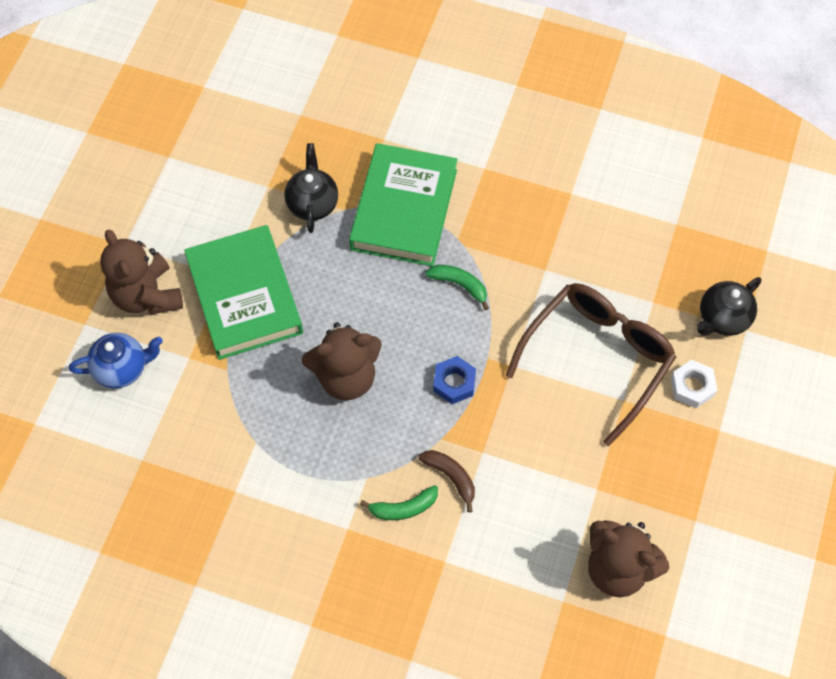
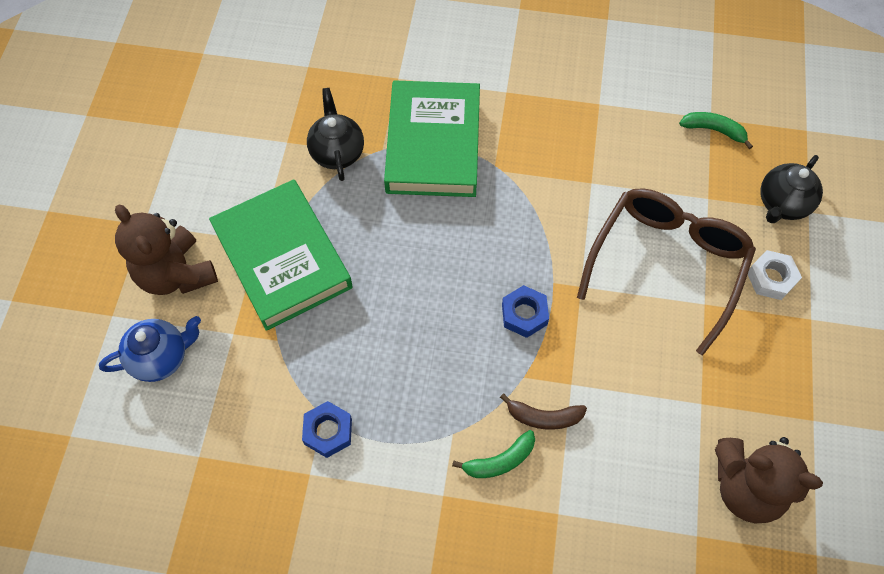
camera: 10 degrees left, 0 degrees up
brown teddy bear [302,322,382,400] -> none
brown banana [418,450,475,513] -> brown banana turned 150 degrees clockwise [500,394,587,430]
green banana [426,265,489,310] -> green banana moved to [679,112,753,149]
none -> blue nut [302,401,352,458]

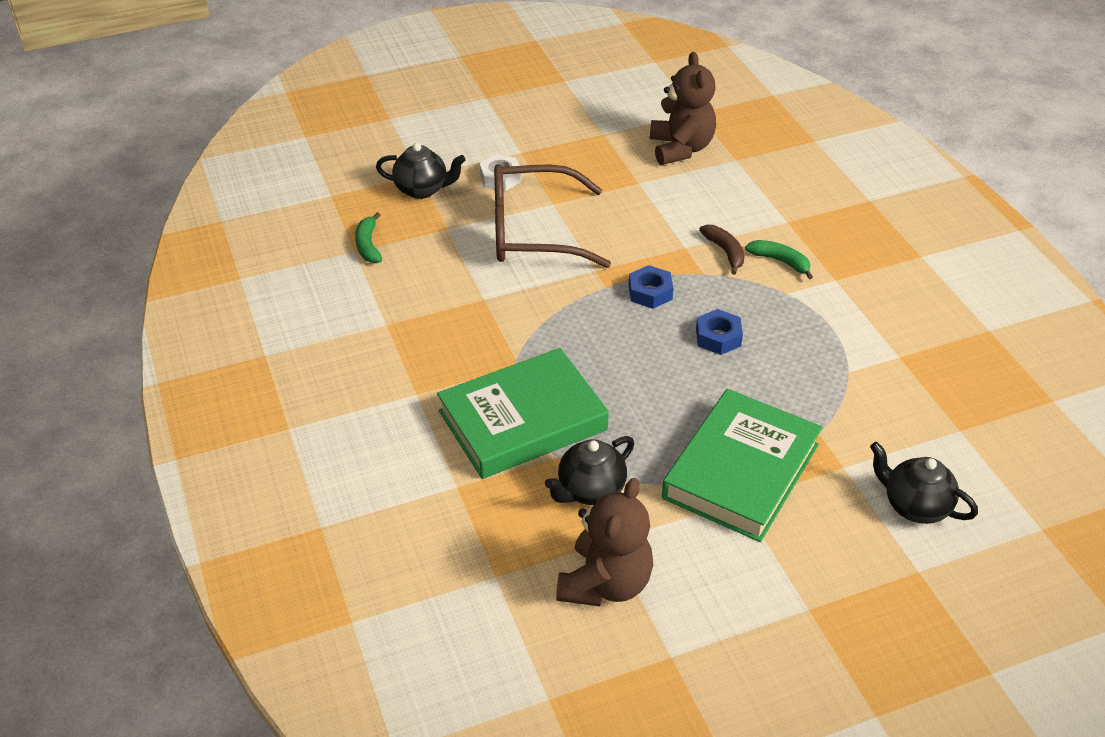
camera: 120 degrees left, 20 degrees down
blue teapot [99,316,201,382] -> black teapot [870,442,978,524]
brown teddy bear [115,205,218,295] -> brown teddy bear moved to [556,478,653,606]
blue nut [302,401,352,458] -> blue nut moved to [696,309,743,355]

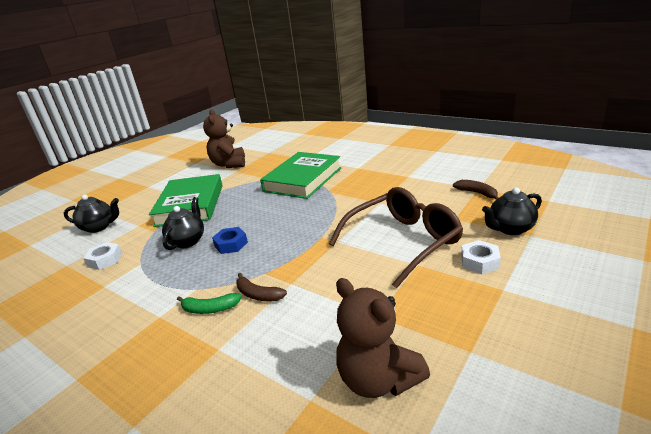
camera: 150 degrees right, 15 degrees down
green banana [355,212,382,263] -> brown banana [453,180,499,200]
black teapot [545,436,634,505] -> black teapot moved to [162,197,204,250]
blue nut [629,265,673,309] -> none
none -> white nut [83,242,122,270]

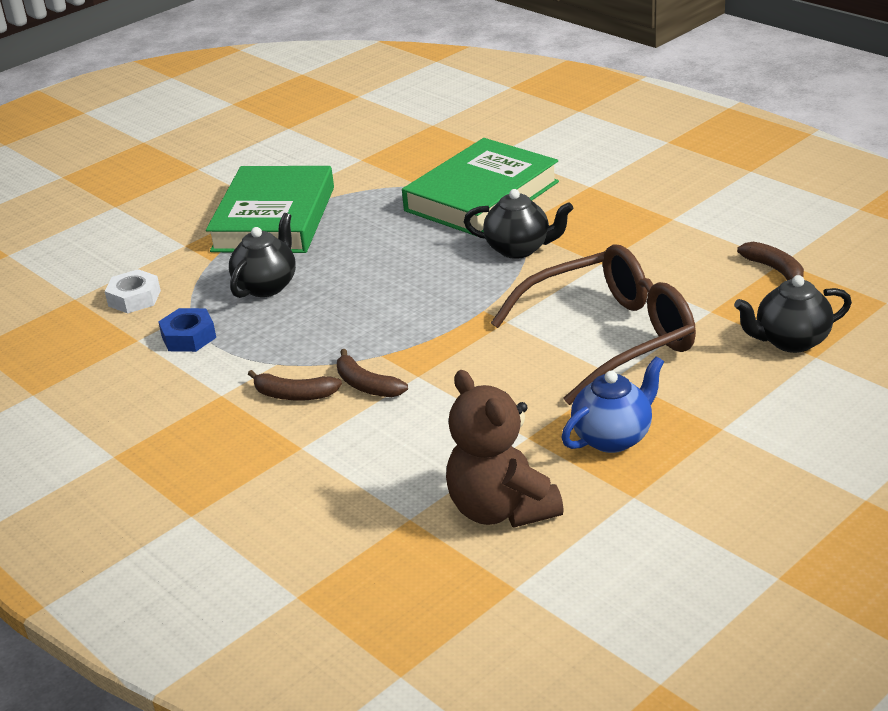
camera: 10 degrees right, 5 degrees up
black teapot [64,195,119,233] -> black teapot moved to [464,189,573,259]
green banana [177,293,242,314] -> brown banana [248,370,342,401]
brown teddy bear [203,109,245,168] -> none
blue nut [212,227,248,254] -> blue nut moved to [158,308,216,352]
white nut [461,240,501,274] -> none
none -> blue teapot [561,356,664,453]

